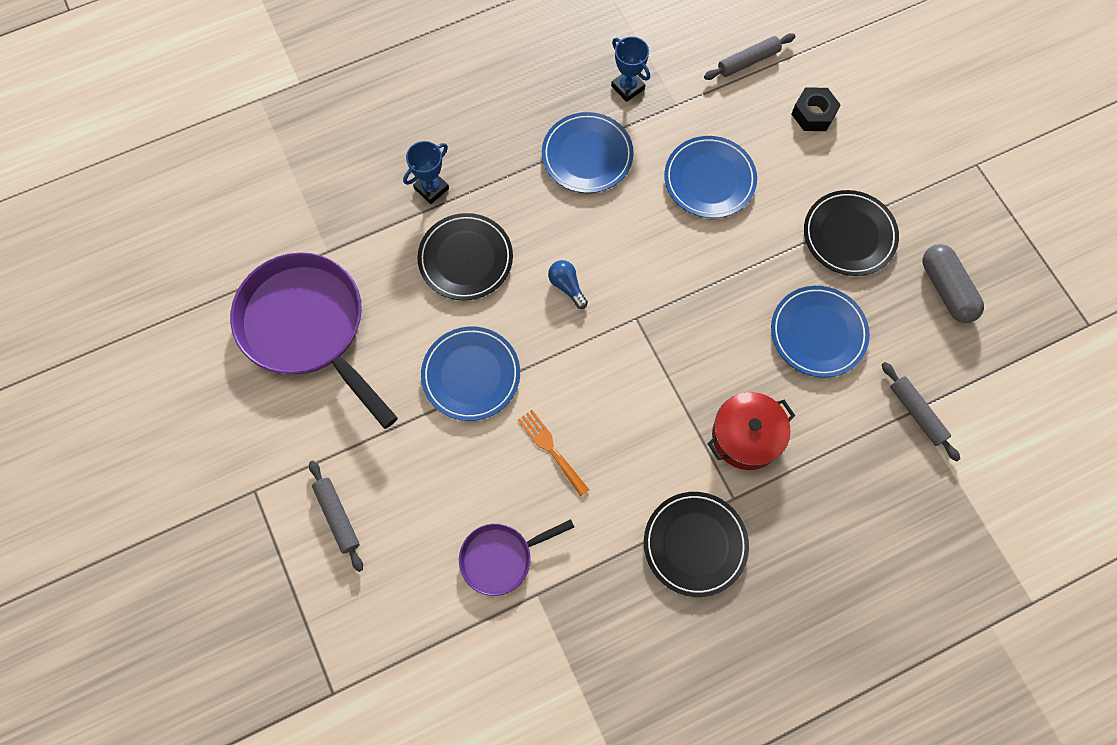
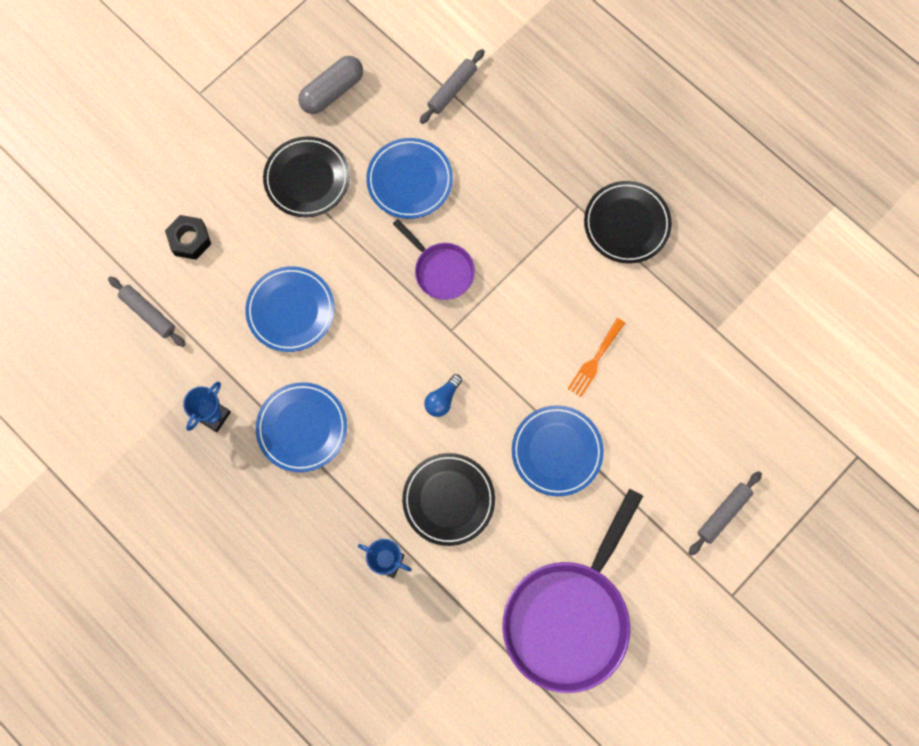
camera: 110 degrees left, 5 degrees up
purple pan [459,519,574,596] -> purple pan moved to [393,219,475,300]
red pot [708,392,795,470] -> none

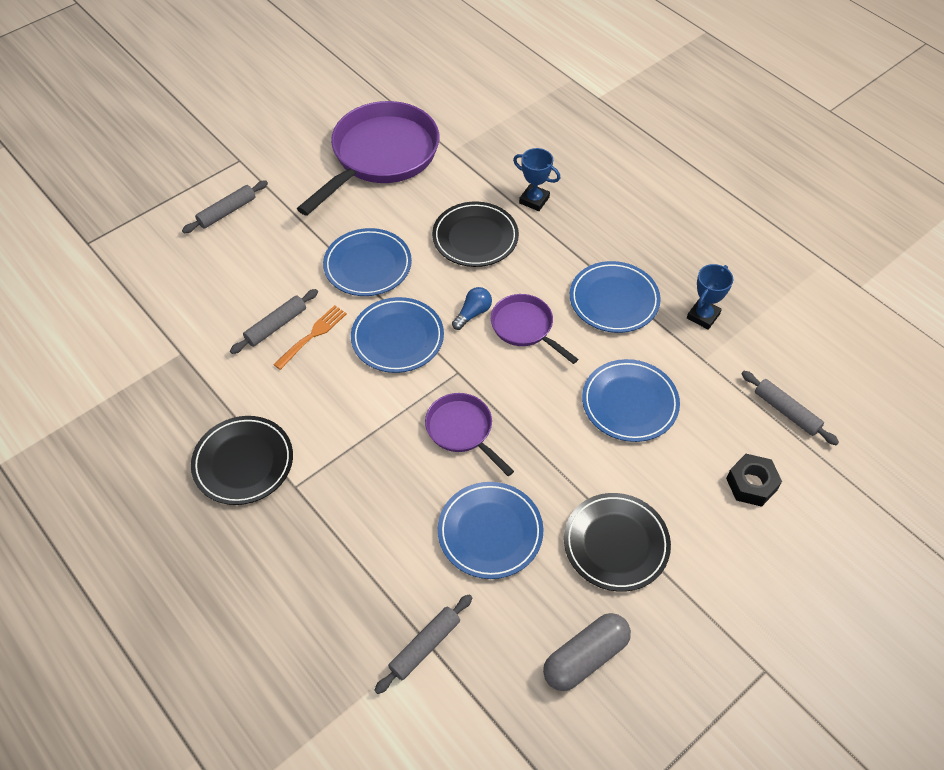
camera: 175 degrees left, 20 degrees down
none -> grey rolling pin [230,289,318,354]
none -> blue plate [351,297,444,373]
none -> purple pan [491,294,578,364]

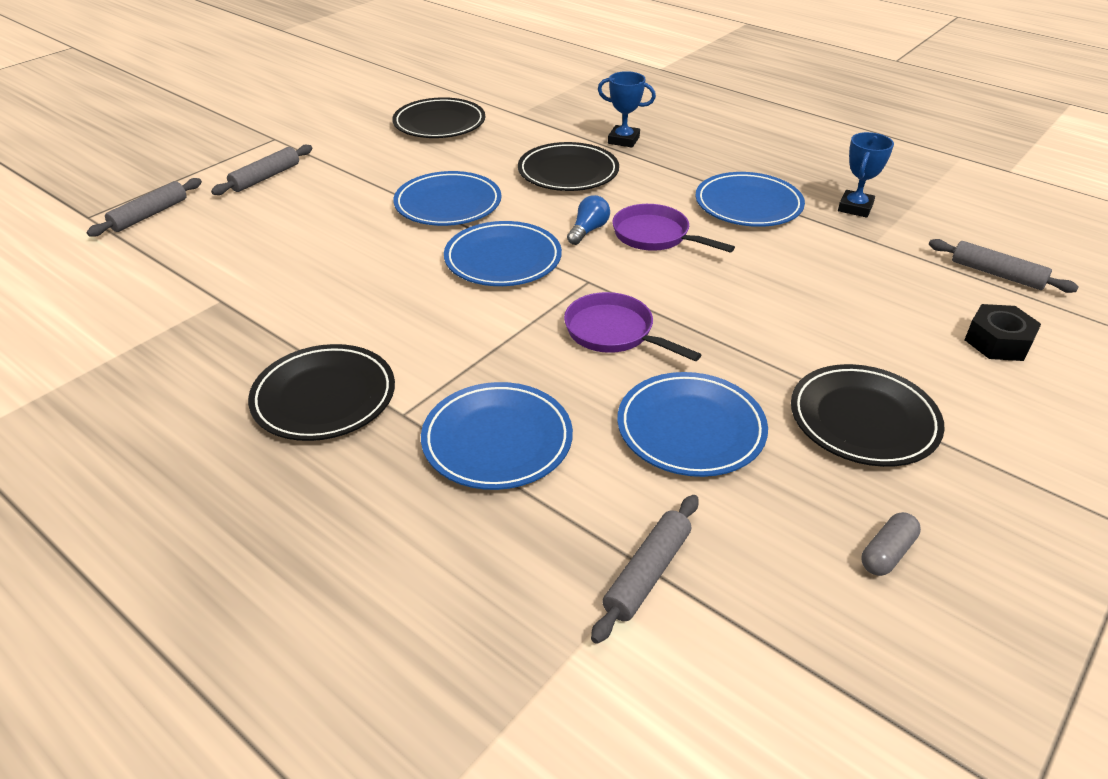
camera: 10 degrees left, 15 degrees down
grey rolling pin [230,289,318,354] -> grey rolling pin moved to [87,178,202,237]
orange fork [273,305,347,370] -> none
purple pan [297,101,439,216] -> black plate [392,97,485,138]
grey capsule [543,613,631,691] -> grey capsule [862,512,921,576], size x0.55
blue plate [582,359,680,442] -> blue plate moved to [421,382,573,490]

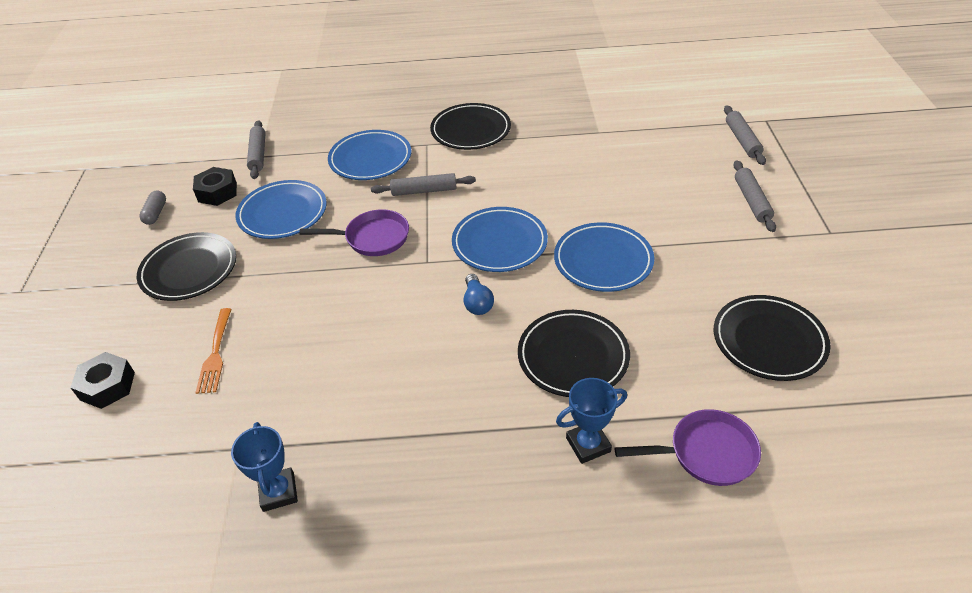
camera: 140 degrees right, 5 degrees up
purple pan [612,204,735,252] -> purple pan moved to [615,409,761,486]
blue plate [695,172,805,227] -> none
grey rolling pin [929,239,1078,293] -> grey rolling pin moved to [371,173,476,196]
none -> black nut [193,167,237,206]
none -> orange fork [195,308,232,394]

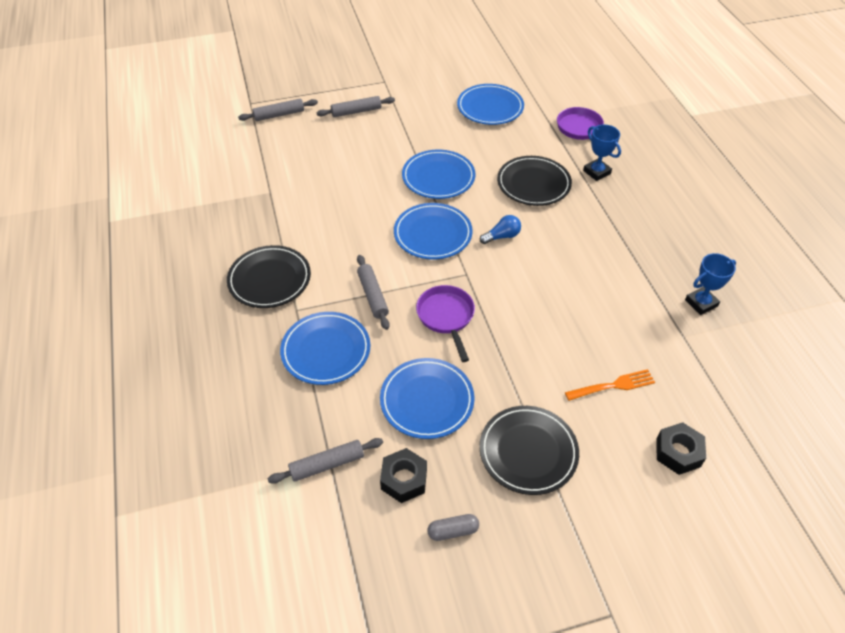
camera: 105 degrees left, 5 degrees up
black plate [714,295,831,381] -> blue plate [457,84,524,125]

